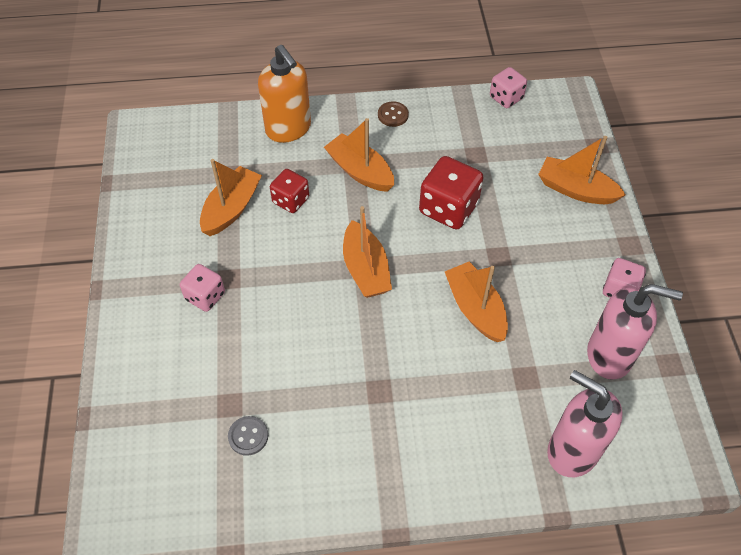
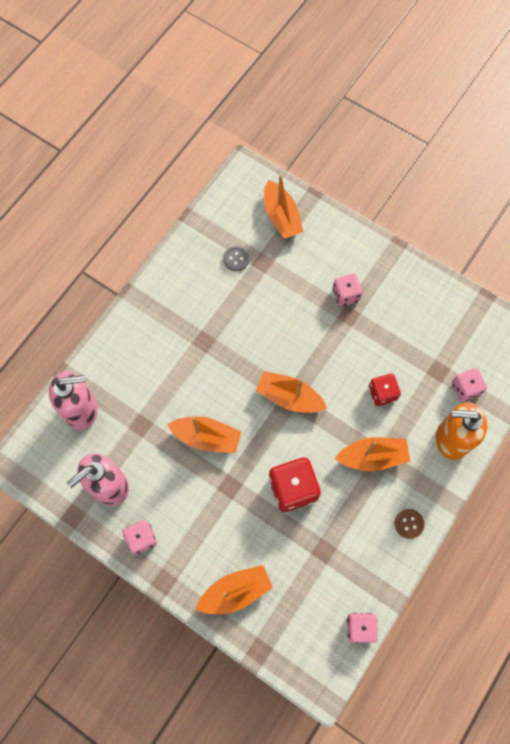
camera: 130 degrees right, 15 degrees up
orange boat [200,159,262,236] -> orange boat moved to [264,174,303,239]
none -> pink dice [452,368,487,402]

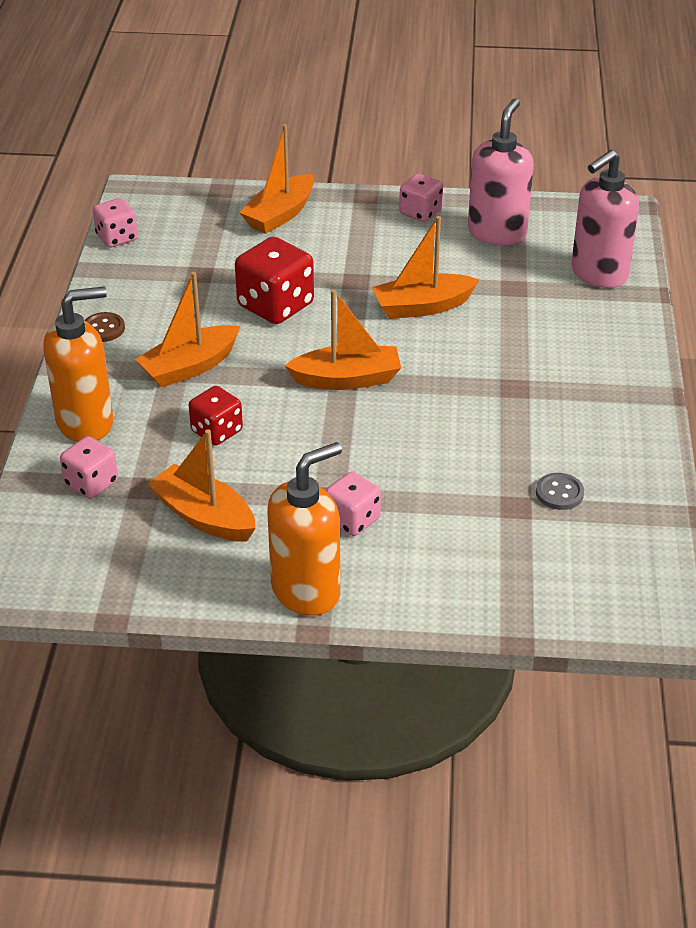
camera: 150 degrees right, 30 degrees down
orange boat [264,174,303,239] -> orange boat moved to [148,429,256,542]
none -> orange soap dispenser [267,442,342,616]

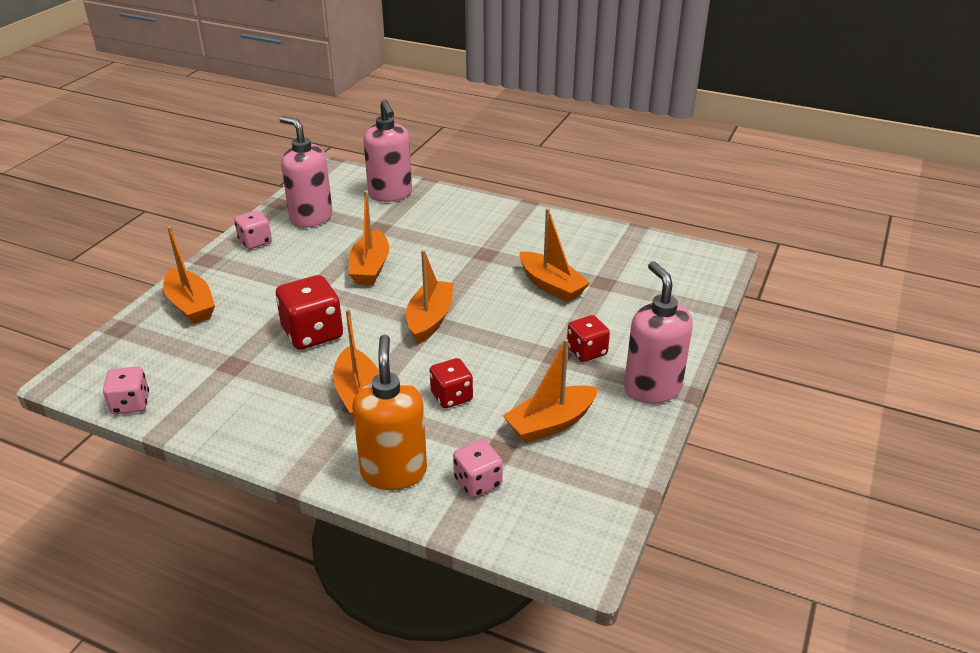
camera: 70 degrees left, 5 degrees down
brown button [84,312,125,342] -> none
orange soap dispenser [267,442,342,616] -> pink soap dispenser [624,261,693,404]
pink dice [325,472,381,536] -> red dice [567,315,610,362]
grey button [536,473,584,510] -> none
none -> orange boat [519,208,590,302]

